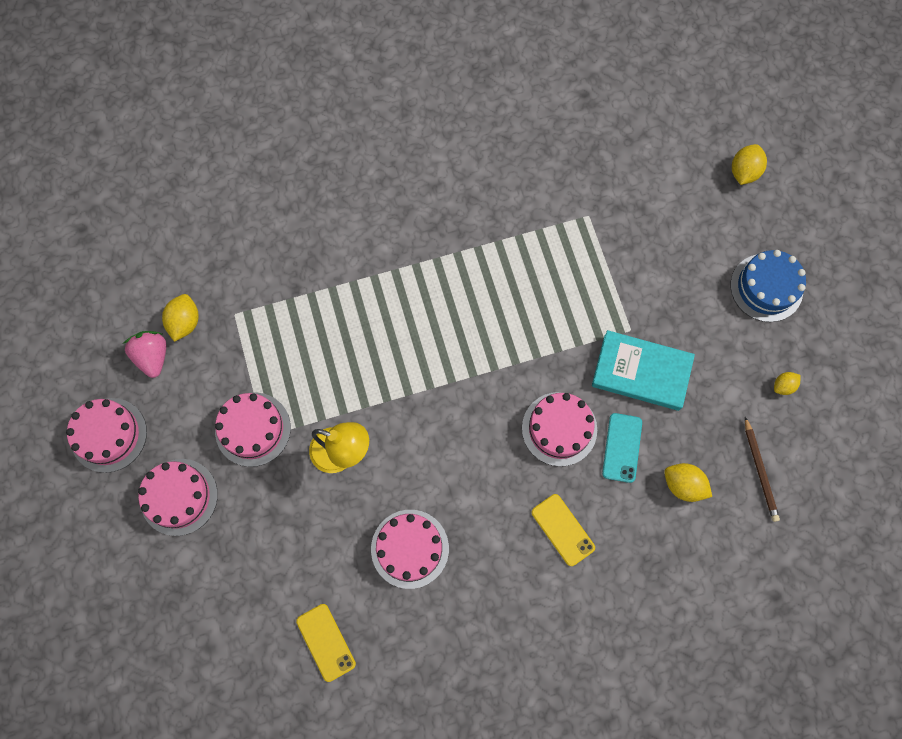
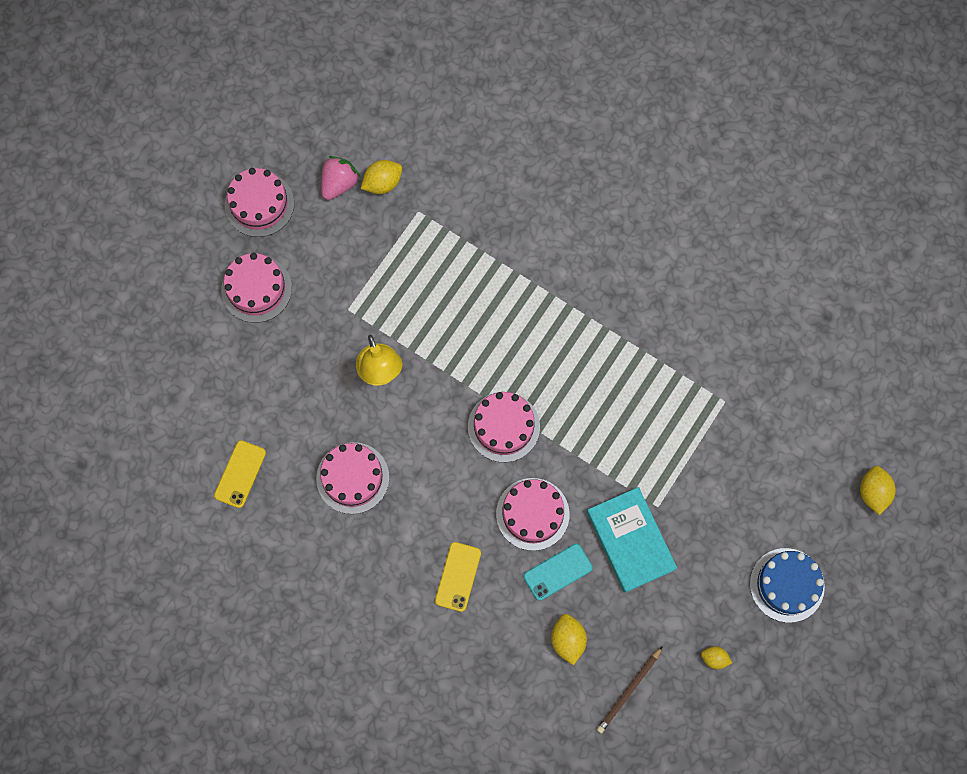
camera: 50 degrees right, 0 degrees up
pink cake [215,392,291,467] -> pink cake moved to [468,392,540,462]
yellow lemon [732,144,767,185] -> yellow lemon turned 75 degrees counterclockwise [860,466,896,515]

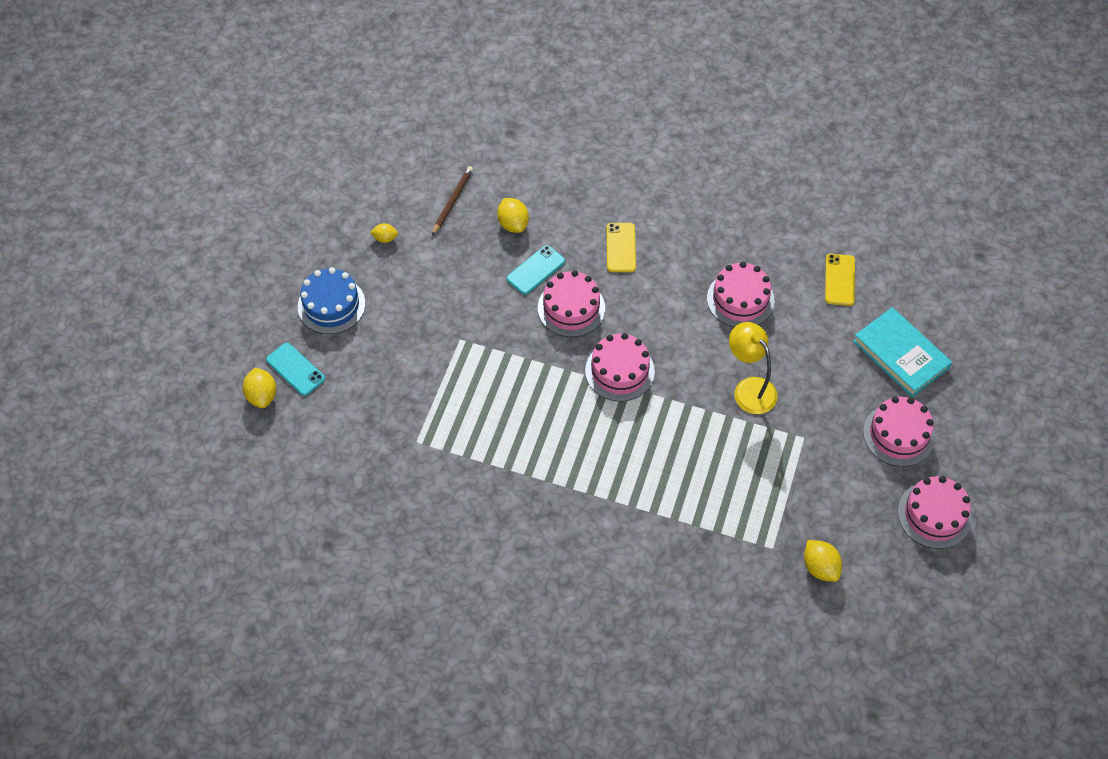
camera: 165 degrees right, 15 degrees down
pink strawberry [321,156,360,200] -> none
yellow lemon [361,160,402,194] -> yellow lemon turned 75 degrees counterclockwise [804,540,842,582]
turquoise book [587,487,677,593] -> turquoise book moved to [853,307,952,397]
none -> turquoise phone [266,343,325,396]

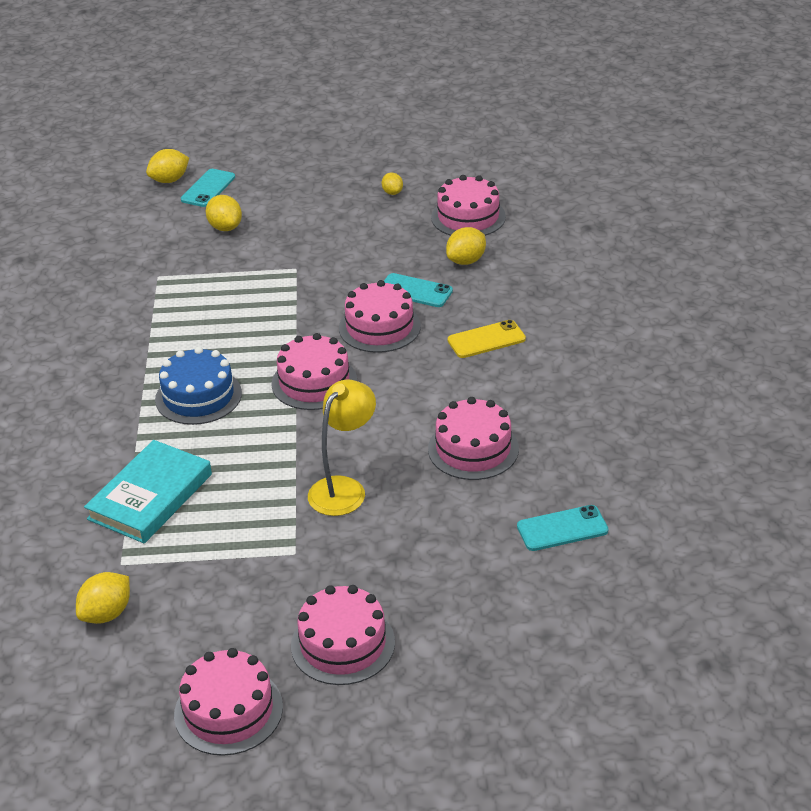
camera: 70 degrees right, 20 degrees down
blue cake [298,267,365,334] -> blue cake moved to [155,347,242,425]
brown pencil [432,166,473,235] -> pink cake [431,175,506,236]
yellow phone [825,254,855,306] -> turquoise phone [517,505,608,551]
turquoise book [853,307,952,397] -> turquoise book moved to [84,440,212,543]
none -> yellow lemon [206,195,242,231]

